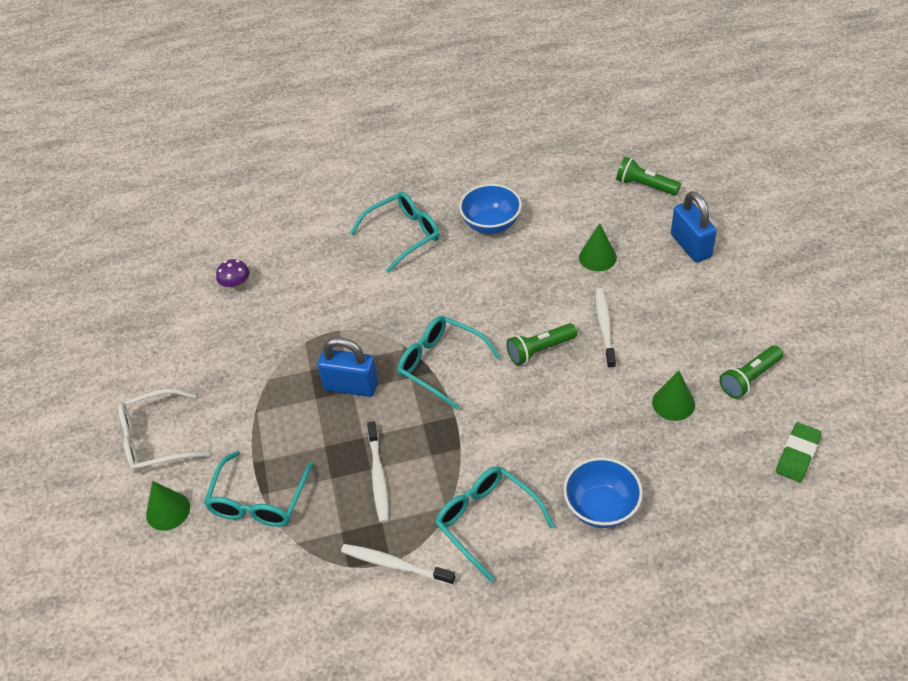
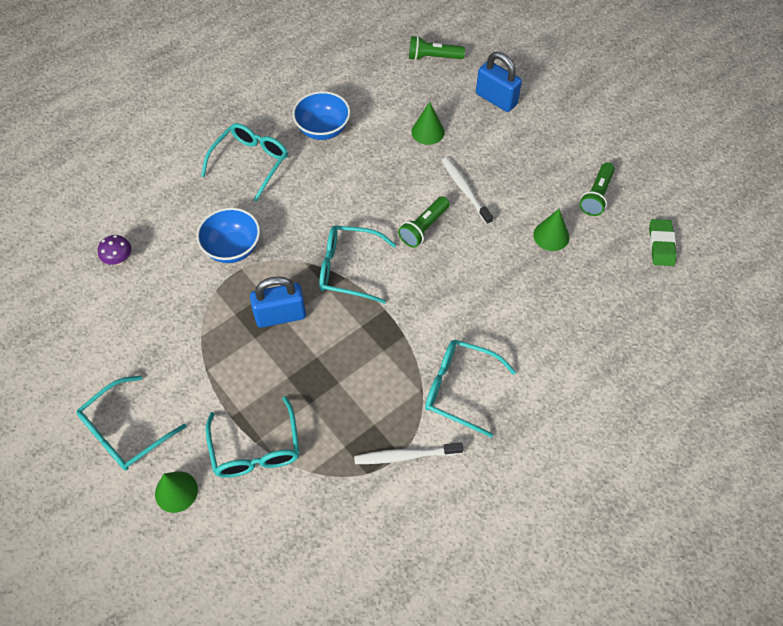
camera: 30 degrees left, 10 degrees up
white glasses [118,389,209,473] -> turquoise glasses [76,376,186,471]
white toothbrush [367,421,389,523] -> none
blue bowl [563,457,643,528] -> blue bowl moved to [196,208,260,263]

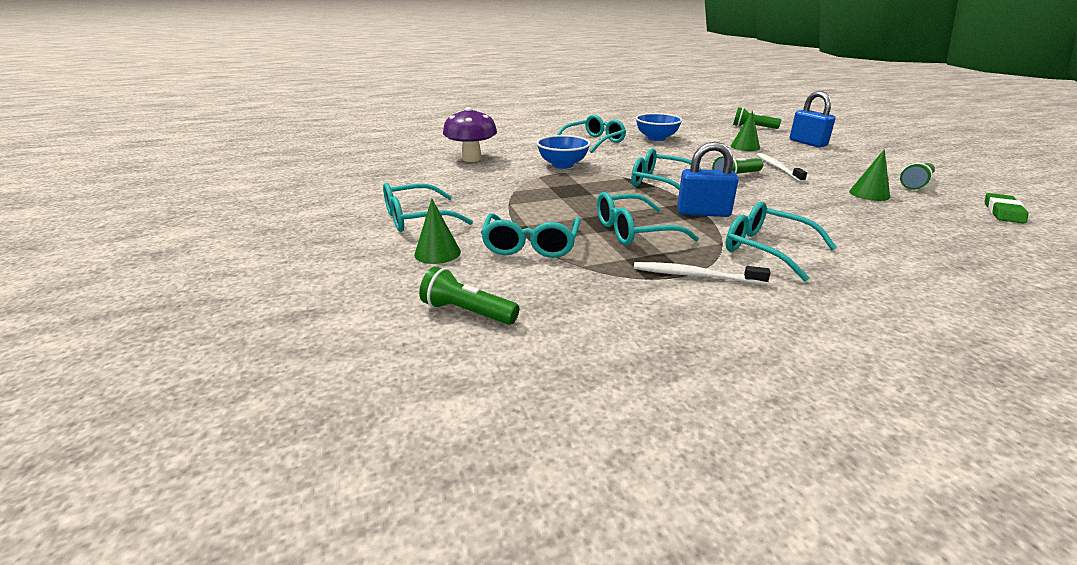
camera: 20 degrees right, 30 degrees down
purple mushroom [98,235,131,265] -> purple mushroom [443,107,497,162], size x1.98
blue padlock [250,276,306,328] -> blue padlock moved to [677,142,738,217]
none -> green flashlight [419,266,519,325]
none -> turquoise glasses [597,192,699,245]

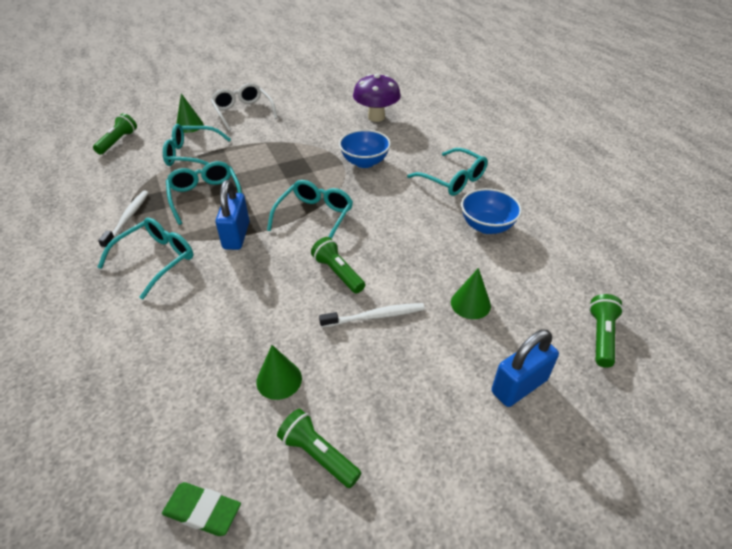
camera: 85 degrees right, 15 degrees up
turquoise glasses [383,183,473,232] -> white glasses [210,83,278,131]

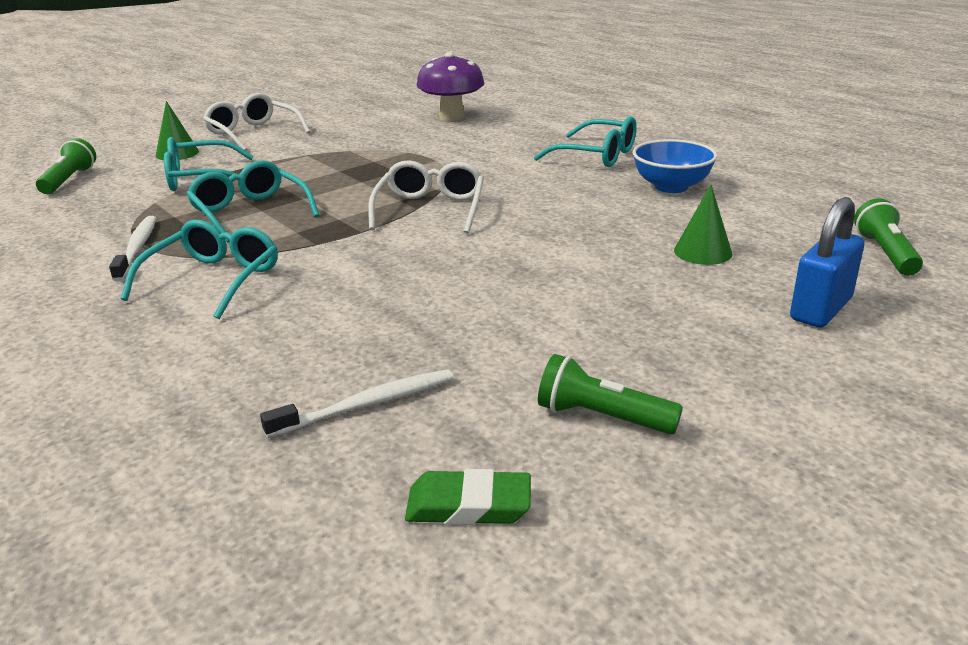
camera: 15 degrees left, 15 degrees down
blue padlock [215,180,249,250] -> none
green cone [256,345,302,400] -> none
turquoise glasses [267,180,353,239] -> white glasses [368,160,484,234]
green flashlight [311,237,365,293] -> none
white toothbrush [319,303,425,328] -> white toothbrush moved to [260,369,454,438]
blue bowl [339,130,391,168] -> none

